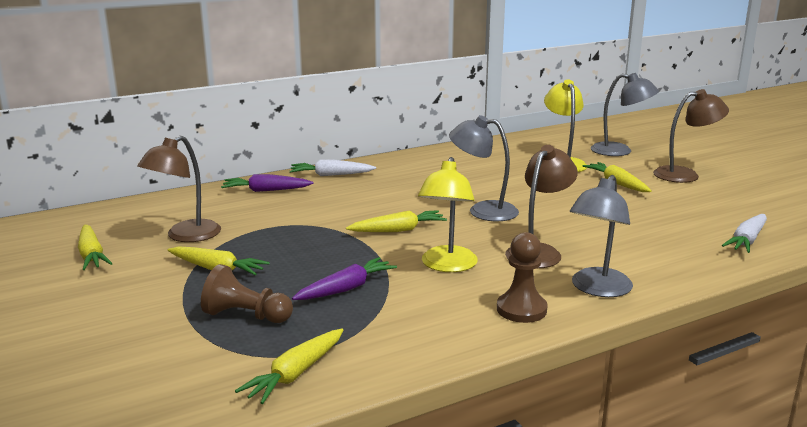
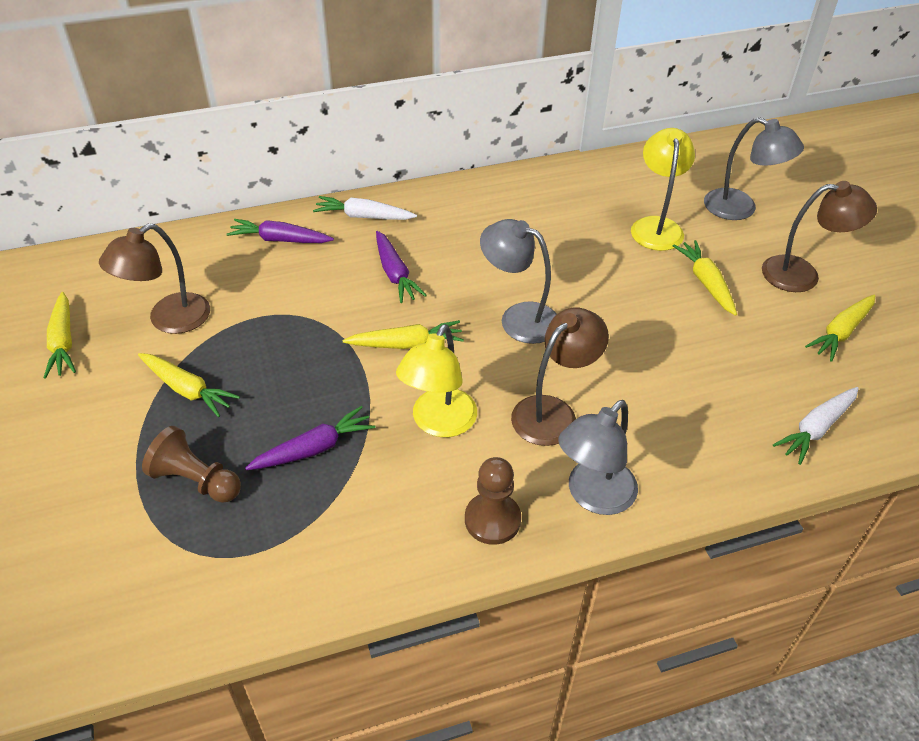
camera: 10 degrees right, 25 degrees up
yellow carrot [235,329,343,404] -> yellow carrot moved to [805,295,876,362]
none -> purple carrot [376,231,427,303]

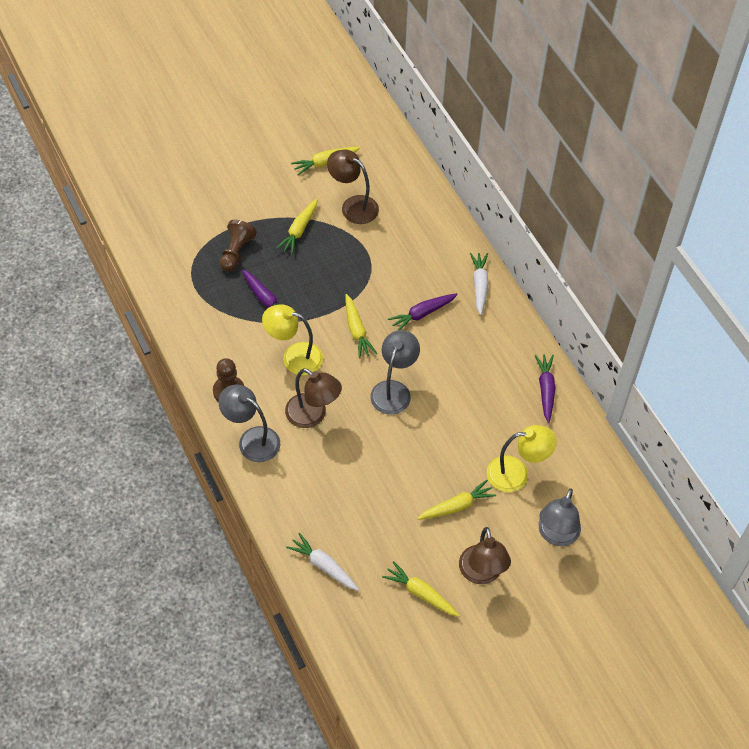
camera: 80 degrees right, 10 degrees up
purple carrot [226,219,334,243] -> purple carrot moved to [535,354,555,423]

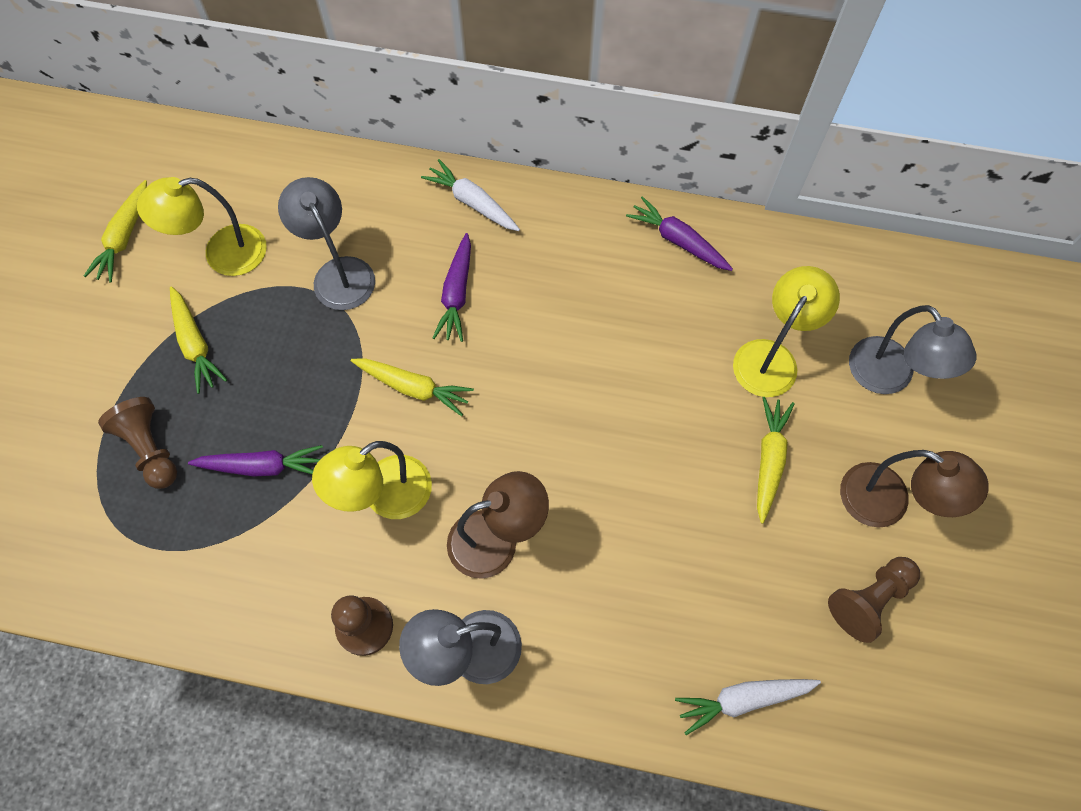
camera: 50 degrees left, 10 degrees up
brown lamp [327,149,379,224] -> yellow lamp [137,177,267,276]
grey lamp [370,330,420,415] -> grey lamp moved to [278,177,375,310]
yellow carrot [382,561,460,617] -> brown pawn [828,557,920,643]

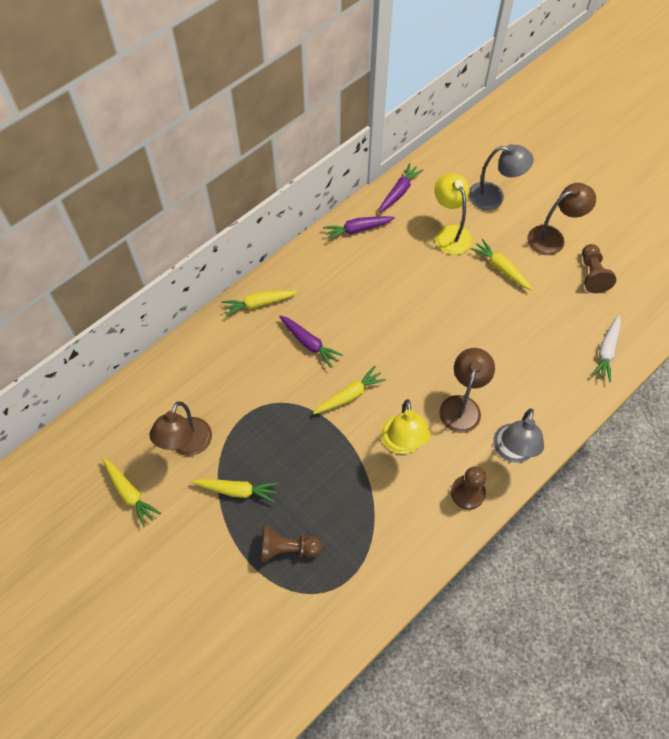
camera: 55 degrees left, 5 degrees down
yellow lamp [137,177,267,276] -> brown lamp [149,401,212,456]
purple carrot [188,445,323,476] -> purple carrot moved to [379,163,424,213]
grey lamp [278,177,375,310] -> none
white carrot [421,159,520,231] -> yellow carrot [221,290,298,317]

